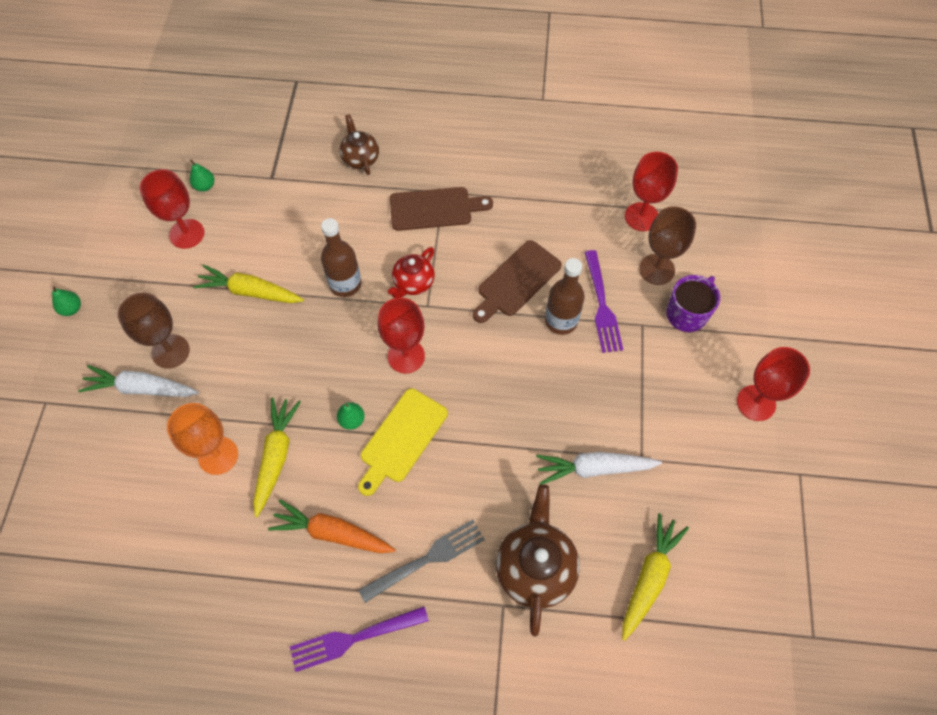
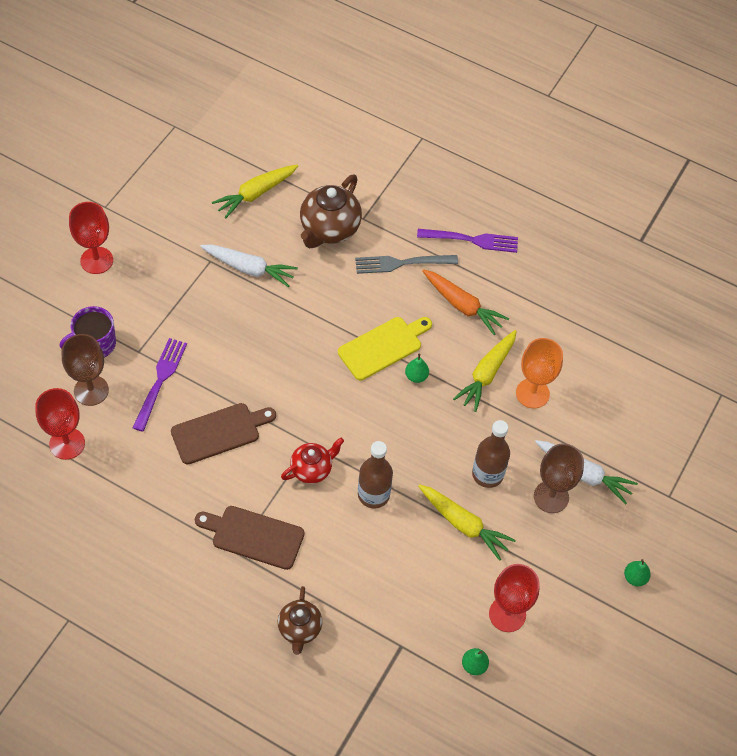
camera: 160 degrees left, 5 degrees down
red goblet [378,297,425,374] -> none
brown bottle [545,258,585,335] -> brown bottle moved to [472,420,510,488]

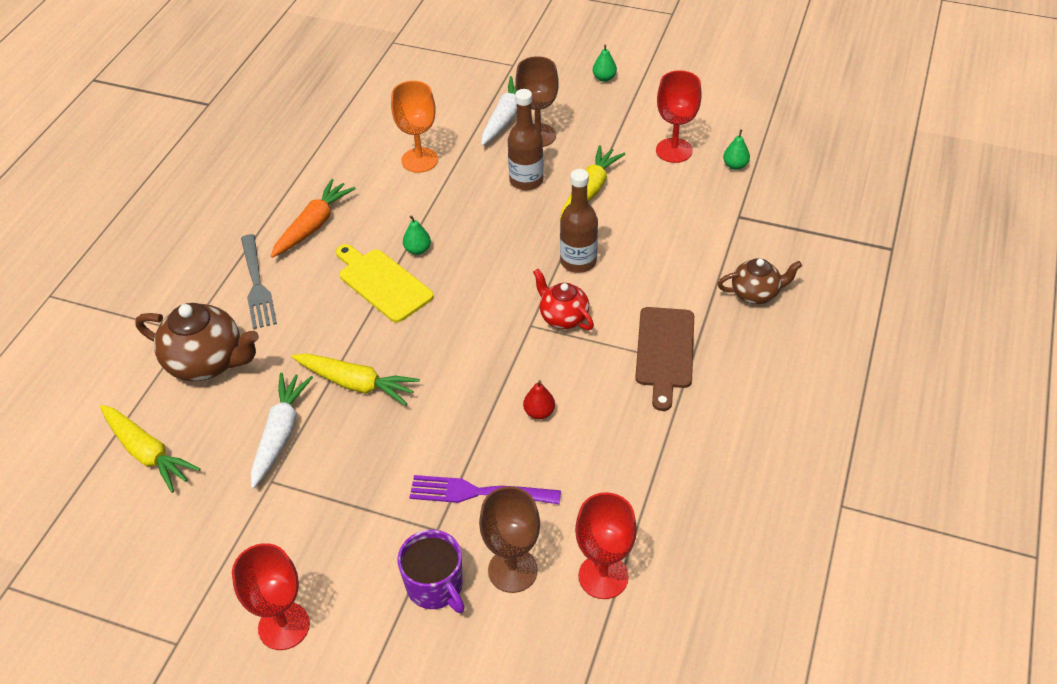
camera: 95 degrees left, 10 degrees down
brown cutting board [171,403,276,465] -> red pear [523,380,555,419]
purple fork [417,229,518,253] -> none
yellow carrot [453,330,517,412] -> yellow carrot moved to [292,354,420,406]

